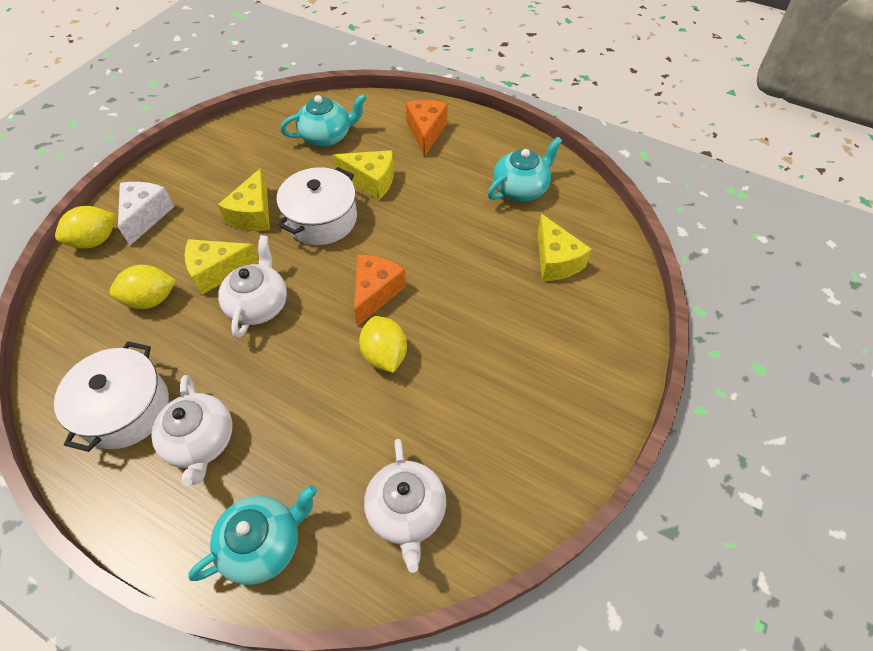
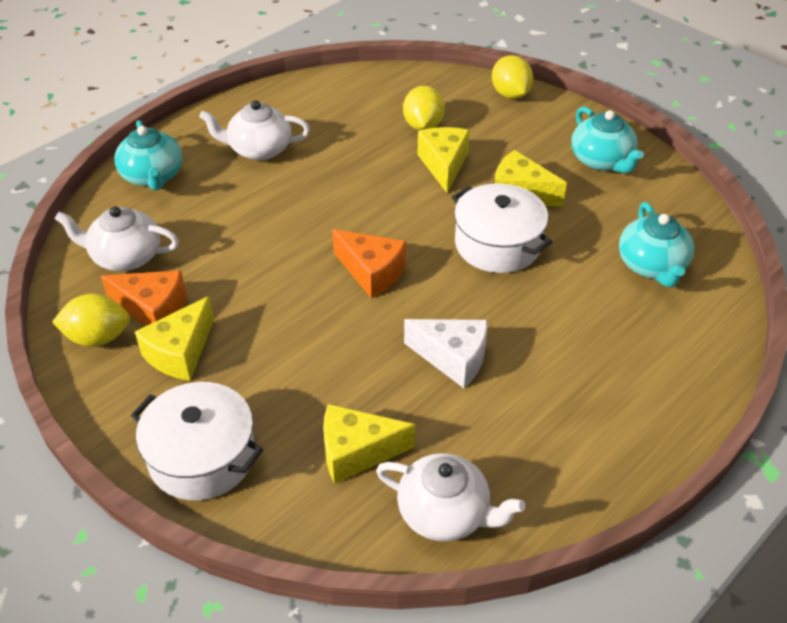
camera: 105 degrees right, 10 degrees down
white pot [54,341,169,452] -> white pot moved to [131,382,263,501]
white cheese [118,182,174,245] -> white cheese moved to [404,319,488,388]
white teapot [218,235,287,338] -> white teapot moved to [376,453,525,542]
yellow cheese [333,150,394,200] -> yellow cheese moved to [135,296,214,381]
yellow lemon [359,316,407,373] -> yellow lemon moved to [52,293,130,347]
orange cheese [406,100,448,156] -> orange cheese moved to [101,270,186,326]
turquoise teapot [488,137,562,202] -> turquoise teapot moved to [571,106,644,173]

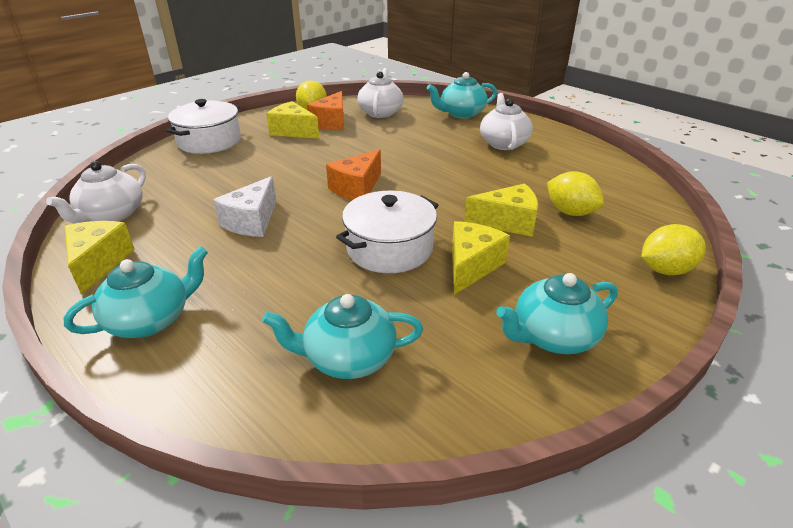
camera: 90 degrees right, 10 degrees down
yellow cheese [323,404,415,484] -> yellow cheese moved to [65,221,135,295]
yellow lemon [403,86,445,131] -> yellow lemon turned 45 degrees clockwise [547,171,604,216]
none -> turquoise teapot [64,246,208,338]

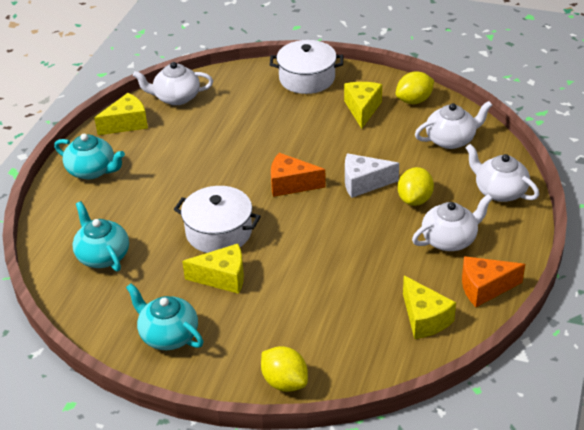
camera: 65 degrees right, 5 degrees up
white cheese [213,176,276,237] -> white cheese moved to [345,153,399,198]
orange cheese [307,91,344,130] -> orange cheese moved to [462,256,525,307]
turquoise teapot [427,72,497,119] -> white teapot [465,144,539,202]
yellow cheese [464,183,538,237] -> yellow cheese moved to [403,276,456,339]
yellow lemon [547,171,604,216] -> yellow lemon moved to [398,167,434,206]

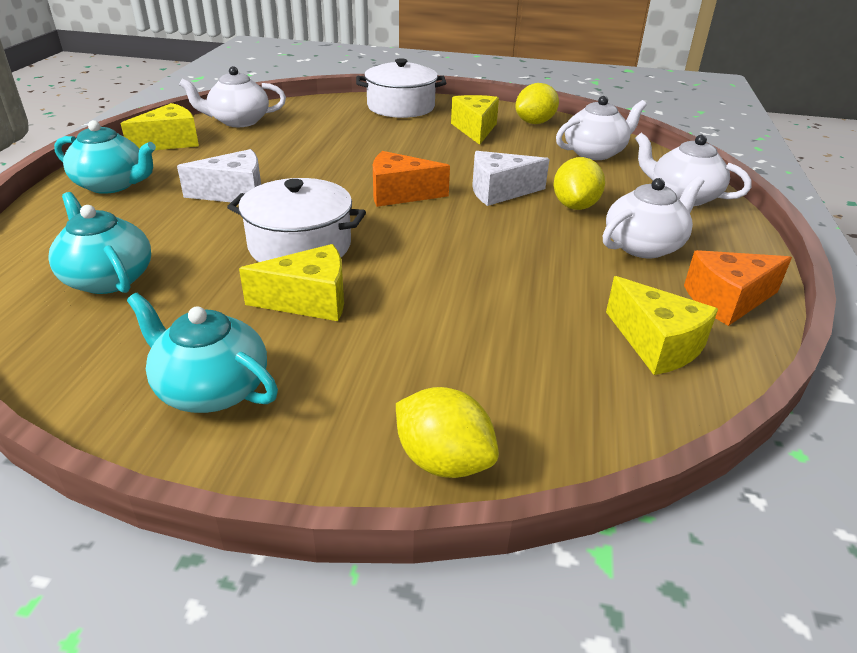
camera: 10 degrees left, 5 degrees down
none -> white cheese [177,149,261,202]

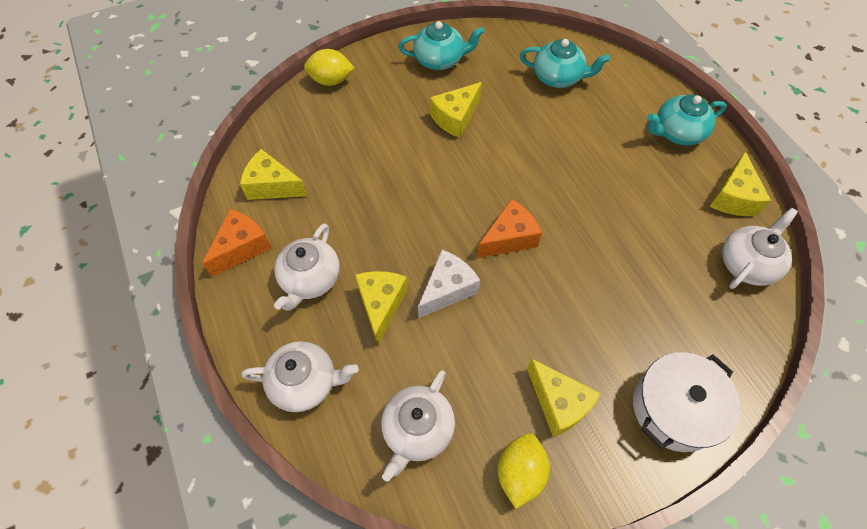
camera: 145 degrees right, 25 degrees up
white cheese [177,149,261,202] -> none
white pot [227,178,366,262] -> none
yellow lemon [554,157,605,210] -> yellow cheese [355,271,408,345]

